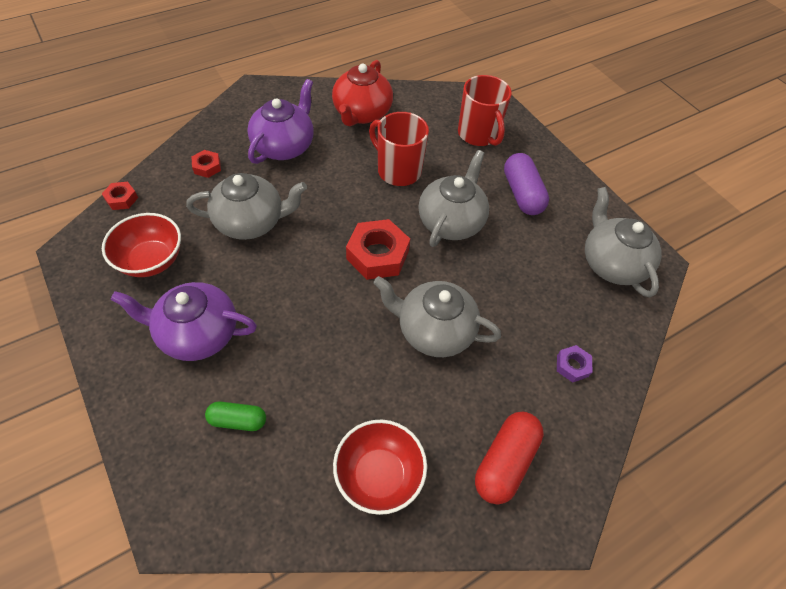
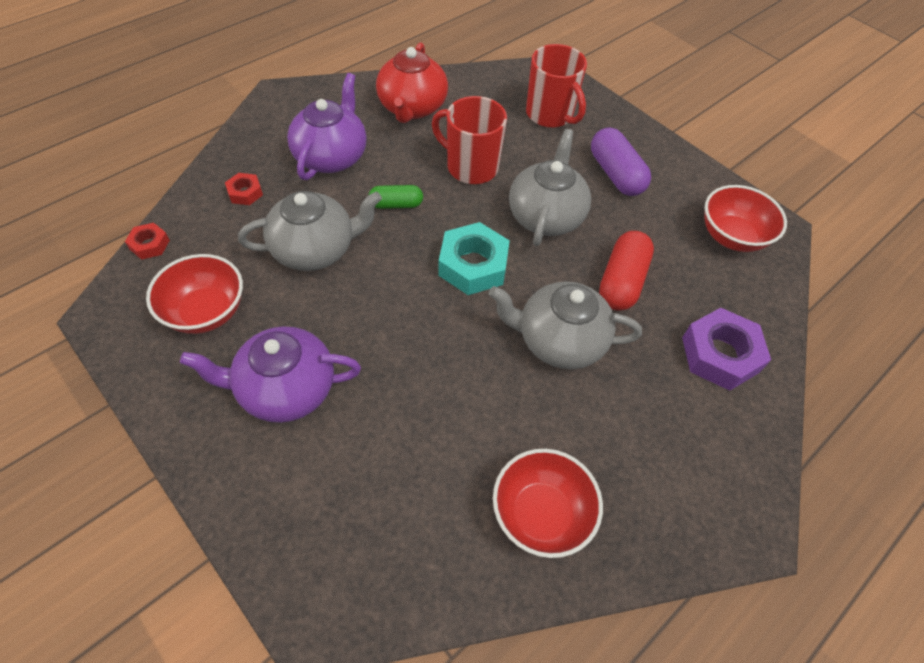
camera: 10 degrees left, 0 degrees up
green capsule [205,401,266,431] -> green capsule moved to [369,185,423,209]
red nut [346,219,410,280] -> turquoise nut [438,222,510,295]
red capsule [475,412,544,504] -> red capsule moved to [599,231,654,311]
purple nut [557,345,593,383] -> purple nut [682,308,771,391], size x1.95
grey teapot [585,187,662,298] -> red bowl [704,185,787,252]

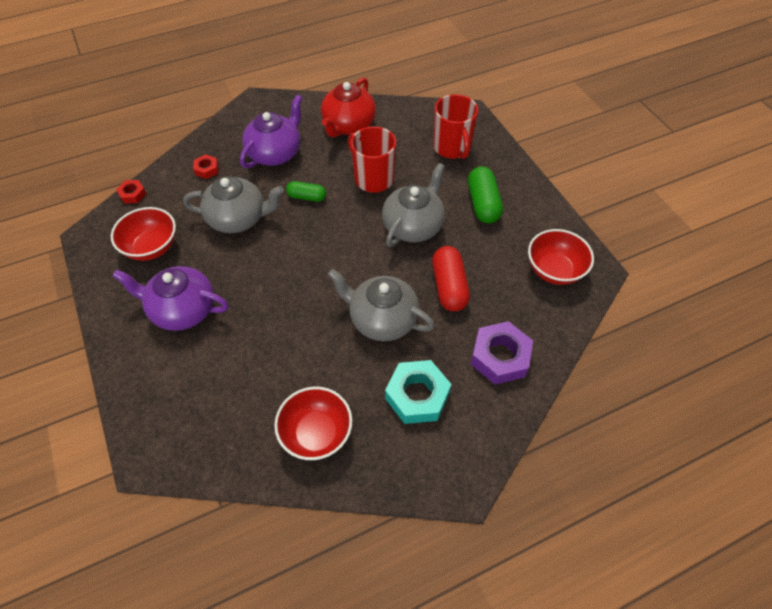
camera: 20 degrees right, 0 degrees up
turquoise nut [438,222,510,295] -> turquoise nut moved to [385,360,451,424]
purple capsule [591,127,651,196] -> green capsule [468,166,503,223]
red capsule [599,231,654,311] -> red capsule turned 45 degrees counterclockwise [432,246,470,312]

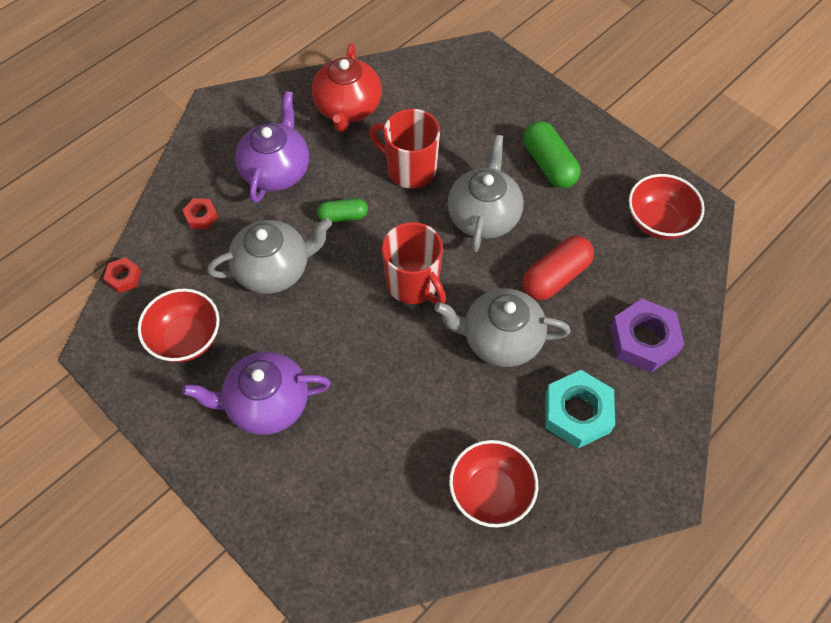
camera: 20 degrees left, 5 degrees up
red capsule [432,246,470,312] -> red capsule turned 75 degrees clockwise [523,236,594,301]
red mug [433,94,478,159] -> red mug moved to [382,222,446,304]

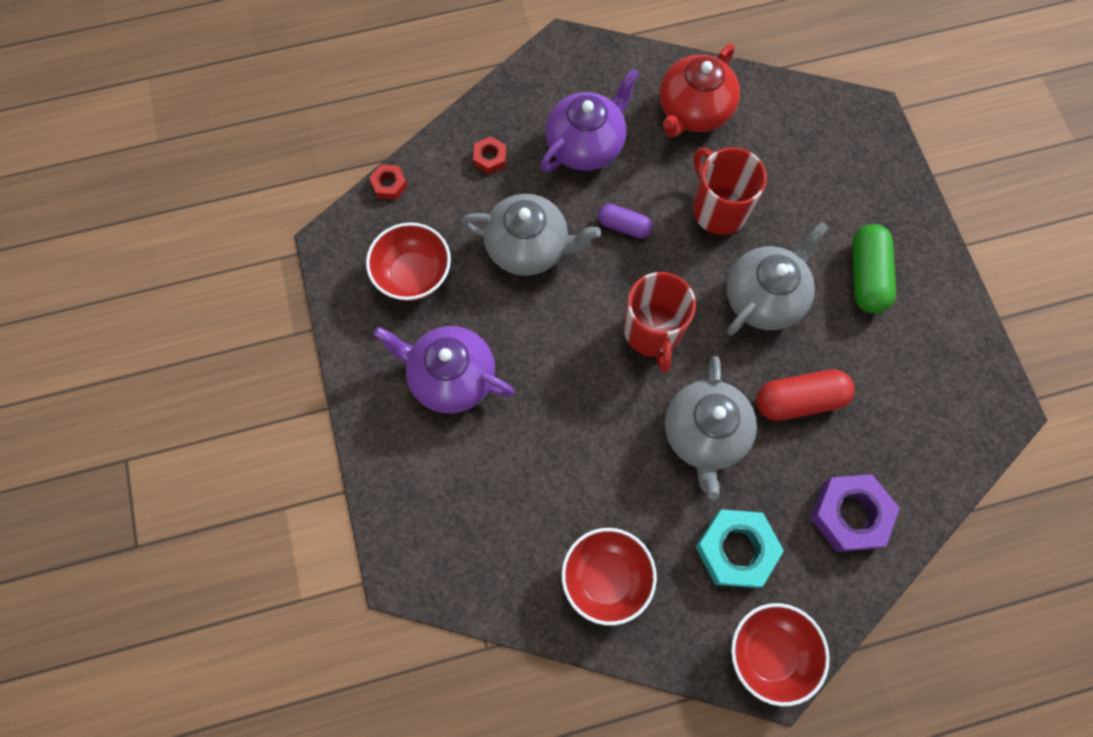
camera: 30 degrees right, 10 degrees up
green capsule [317,198,368,222] -> purple capsule [598,204,652,238]
grey teapot [434,288,570,367] -> grey teapot turned 120 degrees counterclockwise [665,356,757,500]
red bowl [629,174,705,240] -> red bowl moved to [731,603,830,706]

